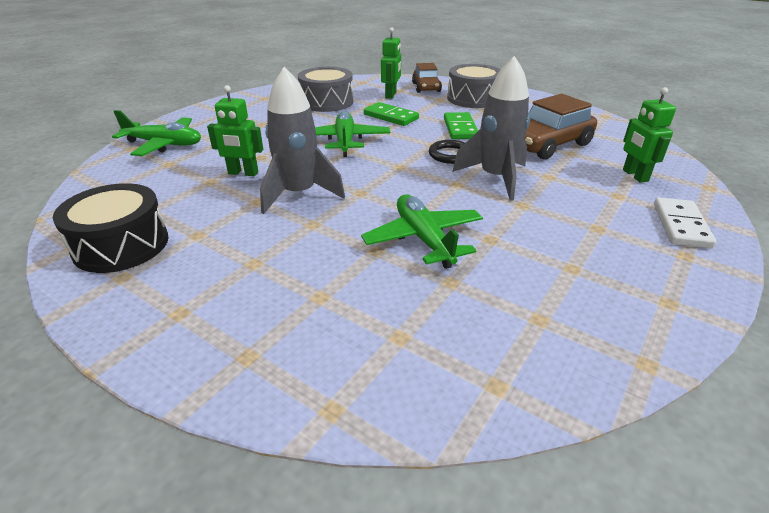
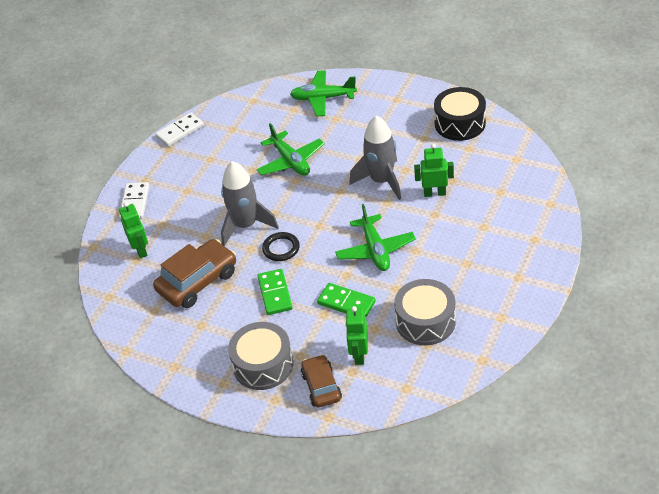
camera: 175 degrees right, 10 degrees up
green plane [112,110,201,156] -> green plane moved to [290,70,357,117]
none -> white domino [155,113,204,147]

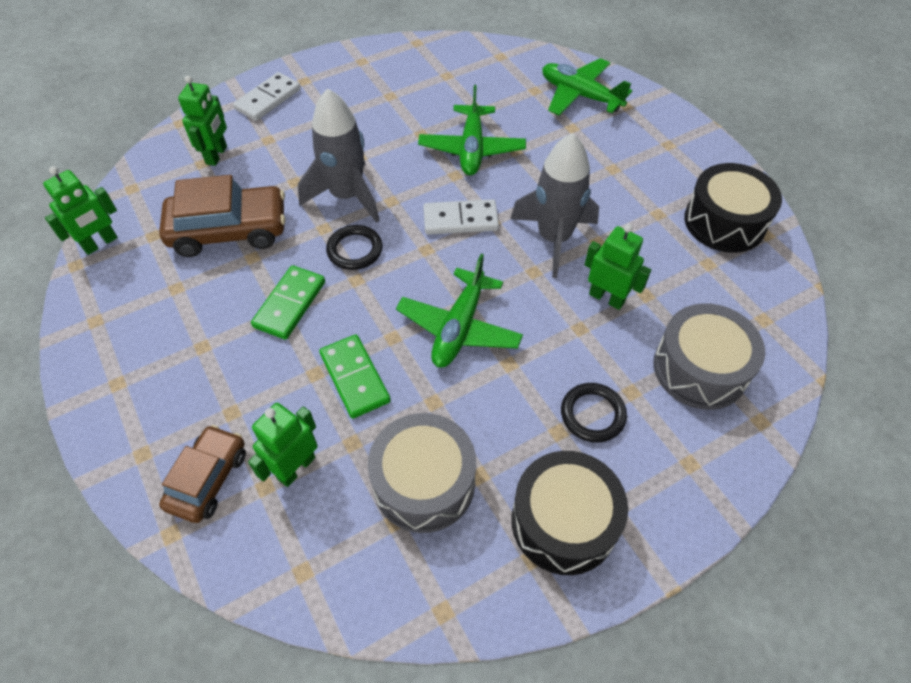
camera: 30 degrees right, 10 degrees up
white domino [155,113,204,147] -> white domino moved to [423,199,499,235]
grey drum [228,322,293,390] -> grey drum moved to [653,303,765,410]
none -> green robot [43,166,118,255]
none -> black drum [511,451,628,575]
none -> black ring [561,383,627,443]

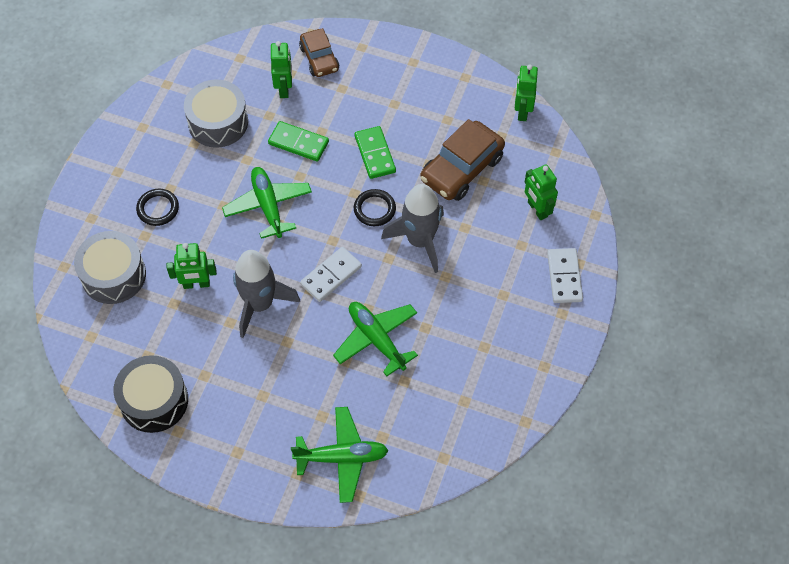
camera: 140 degrees right, 5 degrees up
black drum [511,451,628,575] -> none

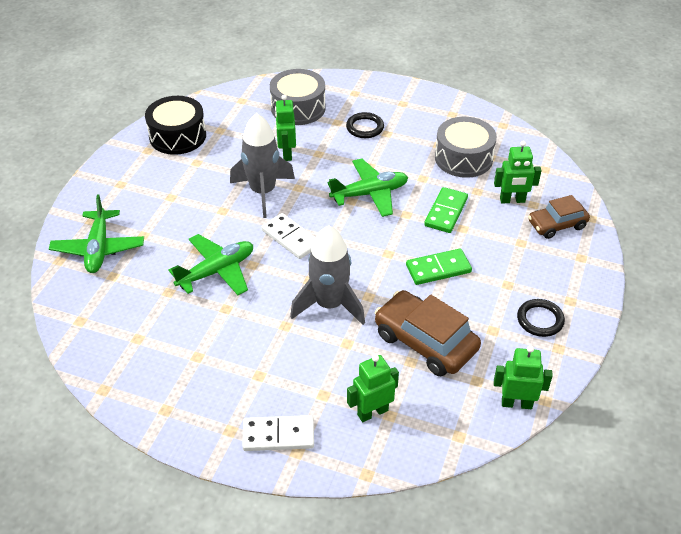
camera: 90 degrees right, 15 degrees down
black ring [354,189,396,226] -> black ring moved to [517,299,565,337]

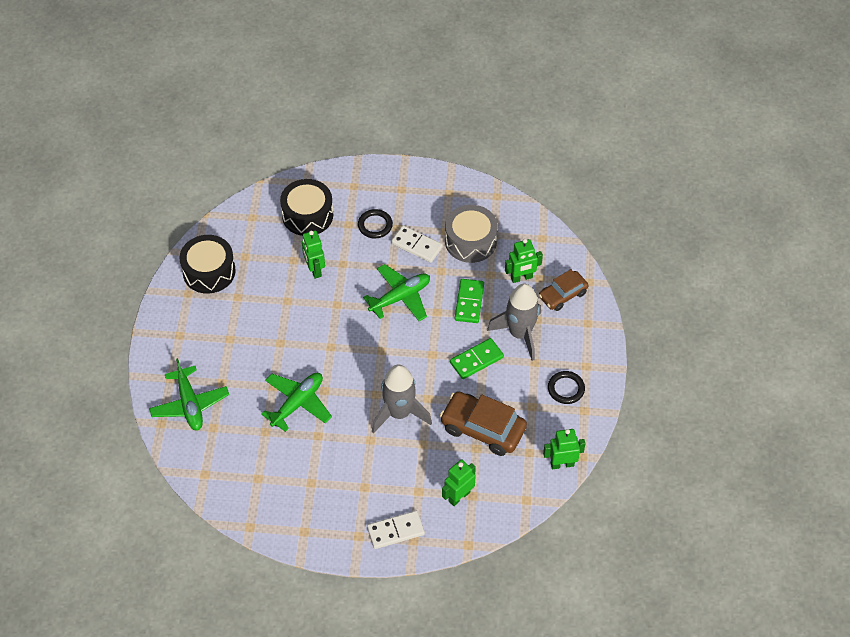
camera: 15 degrees left, 10 degrees up
grey rocket [230,113,295,218] -> grey rocket moved to [487,284,541,361]
white domino [262,213,316,259] -> white domino moved to [391,225,443,263]
grey drum [270,69,326,125] -> black drum [280,179,333,236]

